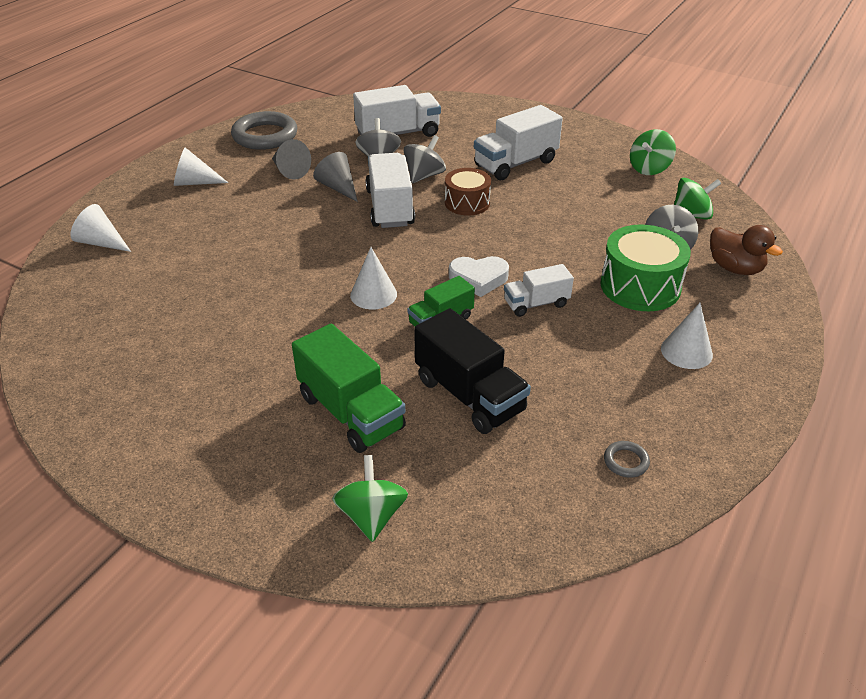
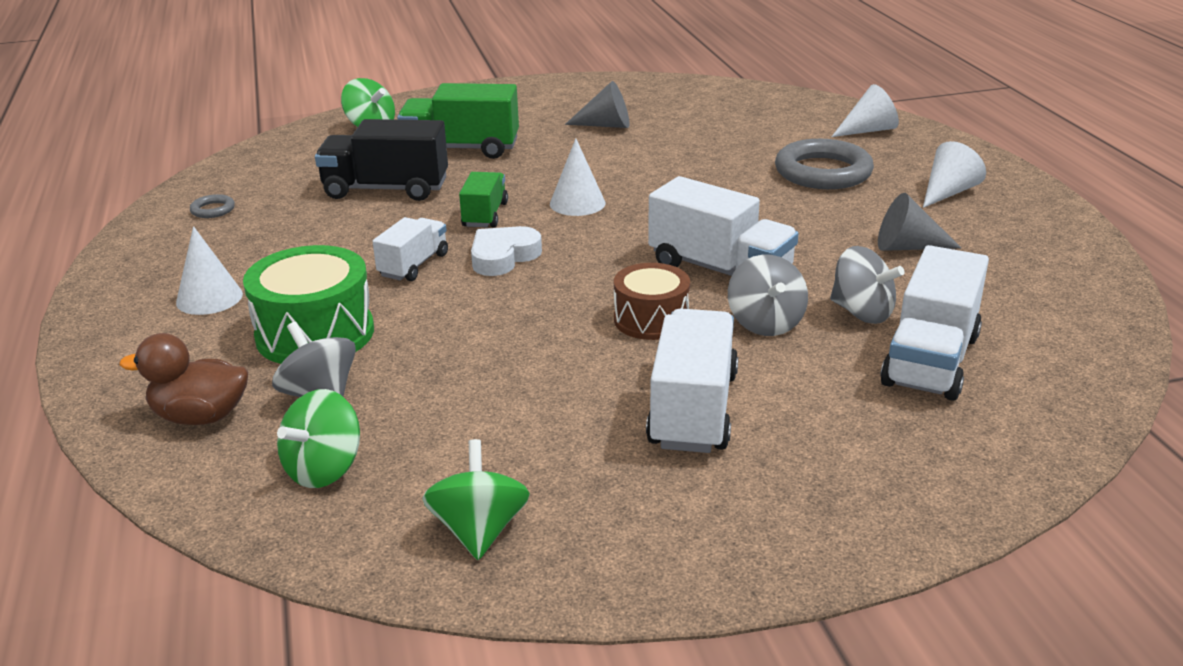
camera: 135 degrees right, 10 degrees down
grey ring [231,111,297,150] -> grey ring moved to [775,139,874,189]
grey cone [313,152,358,202] -> grey cone moved to [565,81,629,128]

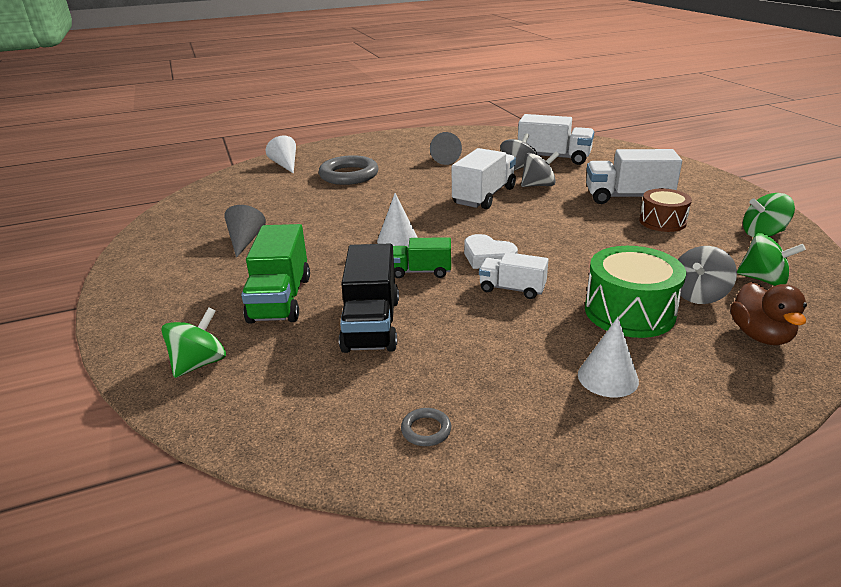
camera: 95 degrees left, 0 degrees up
brown drum [614,263,690,340] -> brown drum moved to [639,188,692,232]
white cone [923,141,986,208] -> none

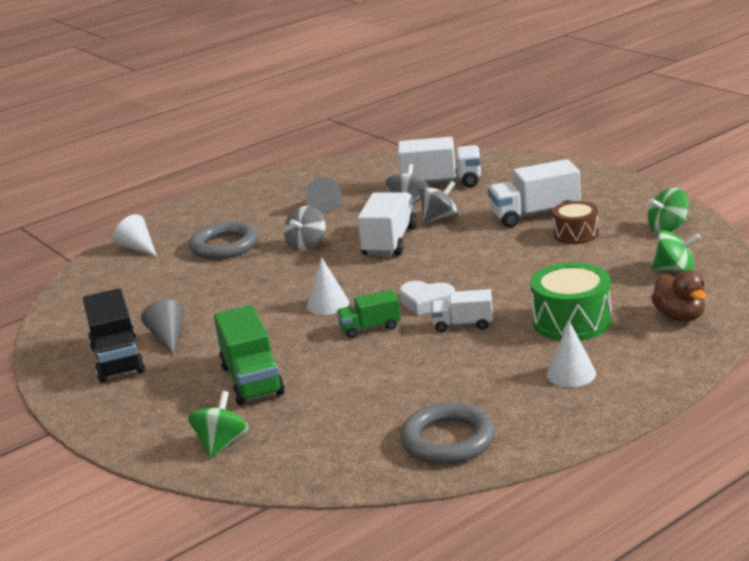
camera: 15 degrees left, 5 degrees down
black truck [339,243,399,353] -> black truck moved to [83,288,145,383]
grey ring [401,408,451,446] -> grey ring [400,402,495,464], size x2.33
grey spinning top [678,246,737,304] -> grey spinning top moved to [284,206,326,251]

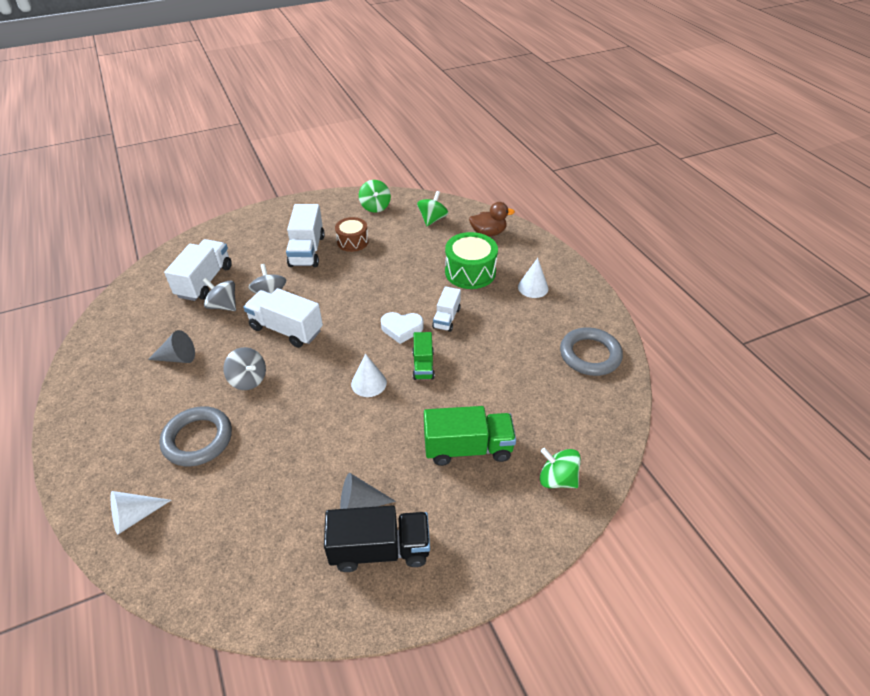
camera: 80 degrees left, 20 degrees up
white heart [399,281,455,315] -> white heart turned 60 degrees clockwise [381,312,424,344]

